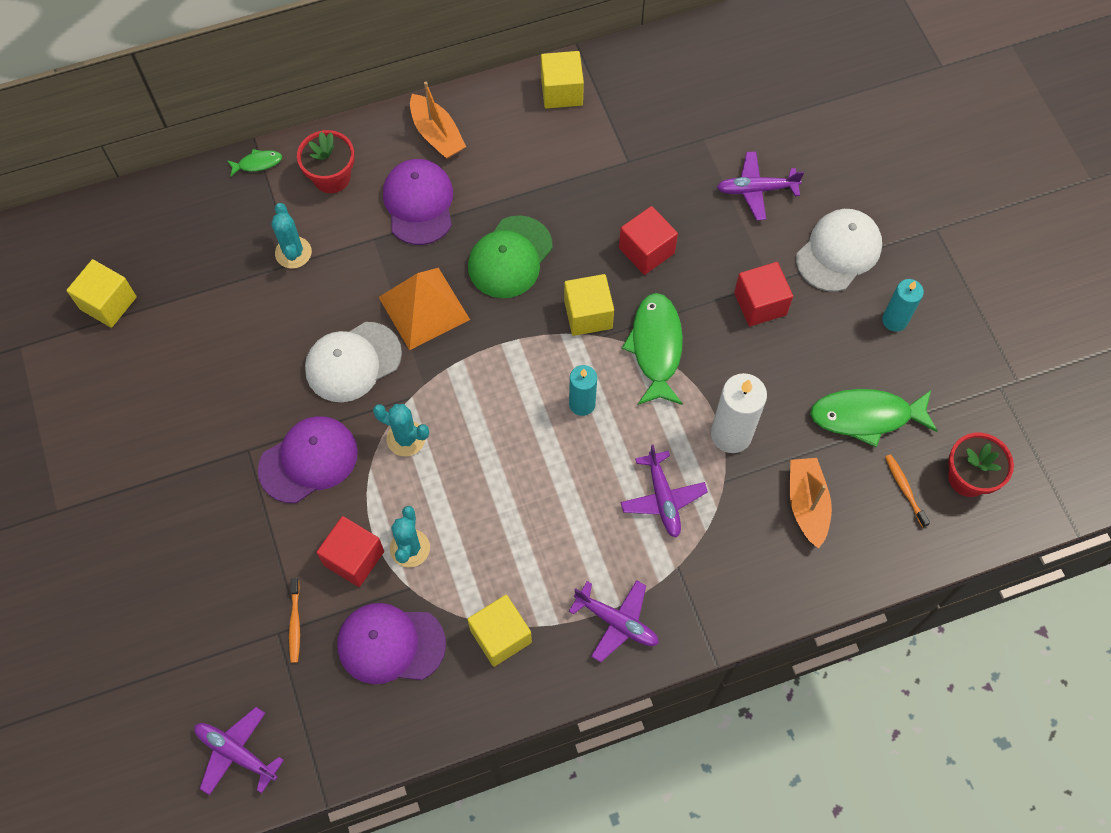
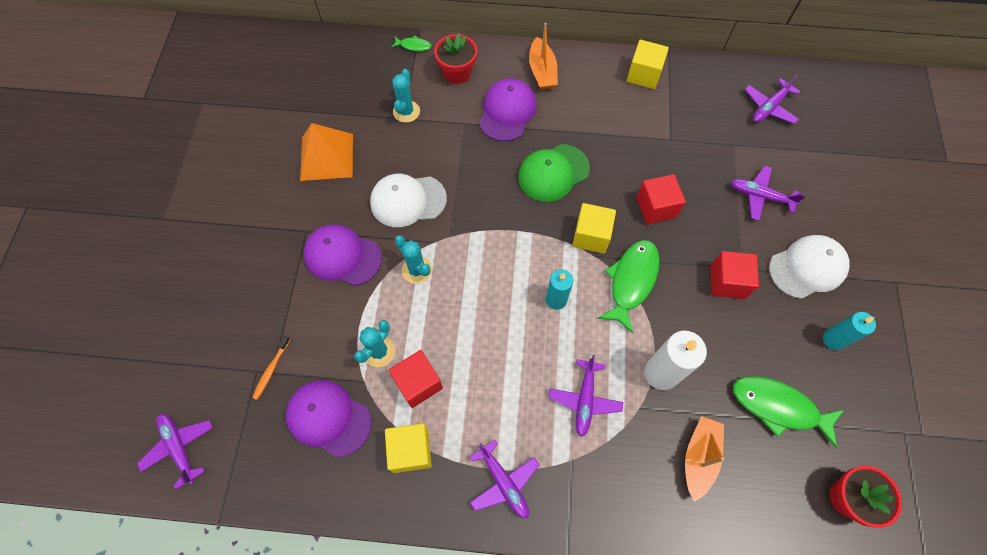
camera: 25 degrees right, 0 degrees up
yellow cube [67,259,137,328] -> none
purple cap [258,416,358,503] -> purple cap turned 150 degrees counterclockwise [303,224,382,286]
red cube [317,516,384,587] -> red cube moved to [389,350,443,408]
orange pyramid [379,268,470,350] -> orange pyramid moved to [300,123,353,181]
orange toothbrush [885,454,930,528] -> none
none -> purple plane [744,75,800,124]

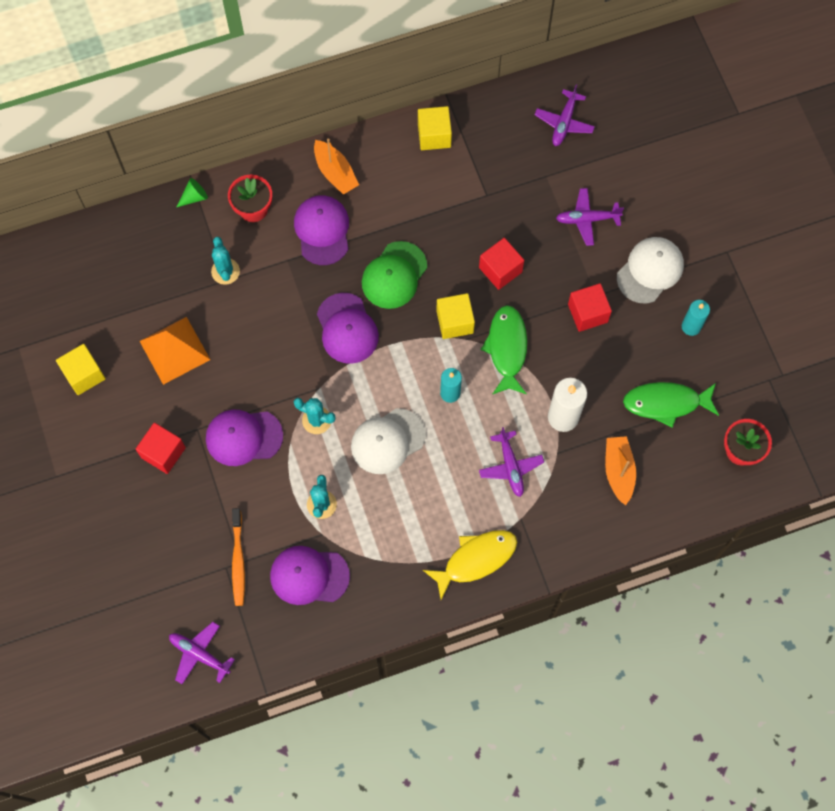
camera: 25 degrees left, 5 degrees up
orange toothbrush [252,336,290,400] -> orange toothbrush [232,508,245,606], size x1.56
white cap [370,174,447,227] -> white cap moved to [351,408,426,474]
yellow cube [385,423,432,473] -> yellow cube moved to [56,344,106,395]
red cube [389,350,443,408] -> red cube moved to [136,423,186,474]
green fish [391,36,432,51] -> green cone [177,178,208,207]
purple plane [470,440,539,519] -> yellow fish [423,530,517,600]
none -> purple cap [317,293,379,364]

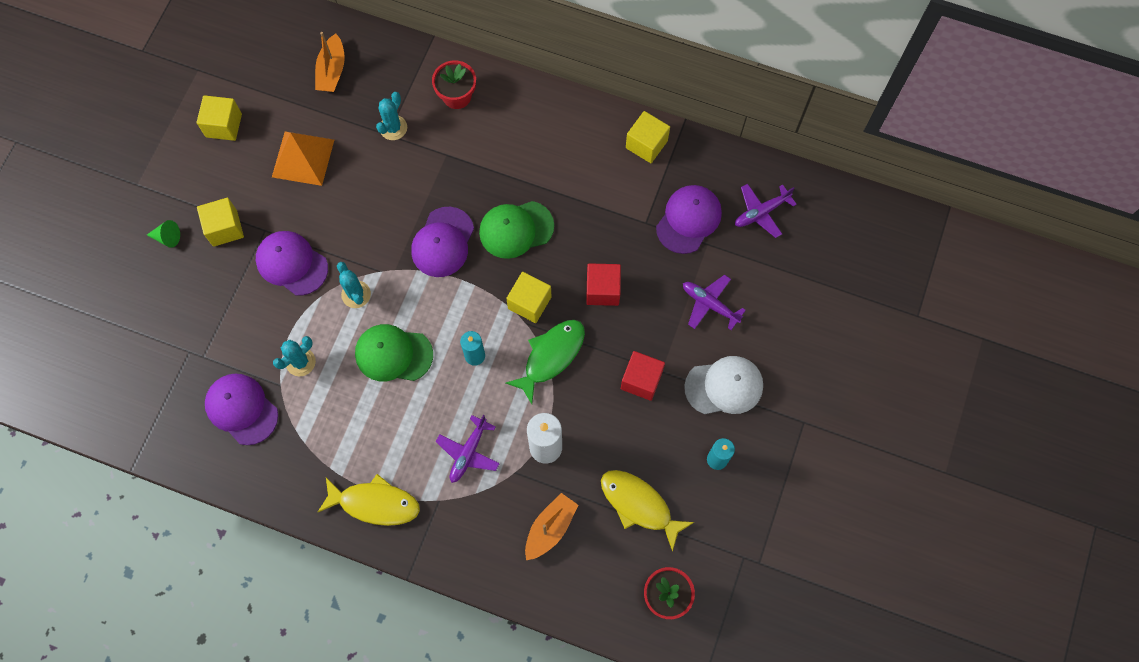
camera: 40 degrees right, 0 degrees up
red cube [136,423,186,474] -> yellow cube [197,198,244,247]
purple plane [169,622,235,684] -> none
green cone [177,178,208,207] -> green cone moved to [147,220,180,248]
orange toothbrush [232,508,245,606] -> none
purple cap [294,195,349,265] -> purple cap moved to [656,185,722,254]
orange boat [314,138,359,195] -> orange boat moved to [315,32,345,92]
white cap [351,408,426,474] -> green cap [355,324,433,381]
green fish [623,382,719,428] -> yellow fish [601,470,694,552]

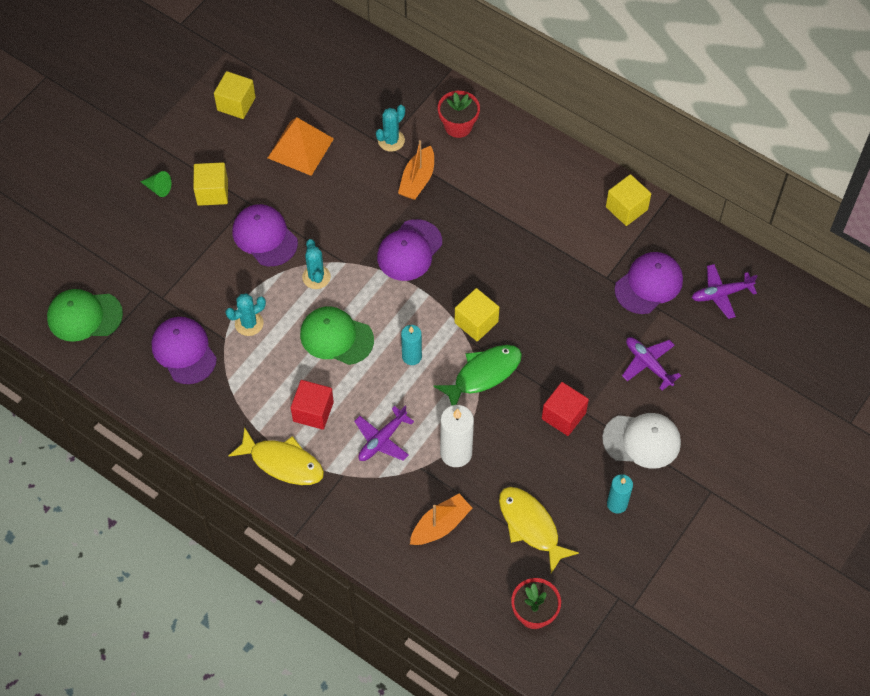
camera: 15 degrees right, 10 degrees down
orange boat [315,32,345,92] -> orange boat moved to [398,140,434,200]
green cap [479,201,554,259] -> green cap moved to [47,289,123,342]
red cube [586,263,621,306] -> red cube moved to [291,380,334,430]

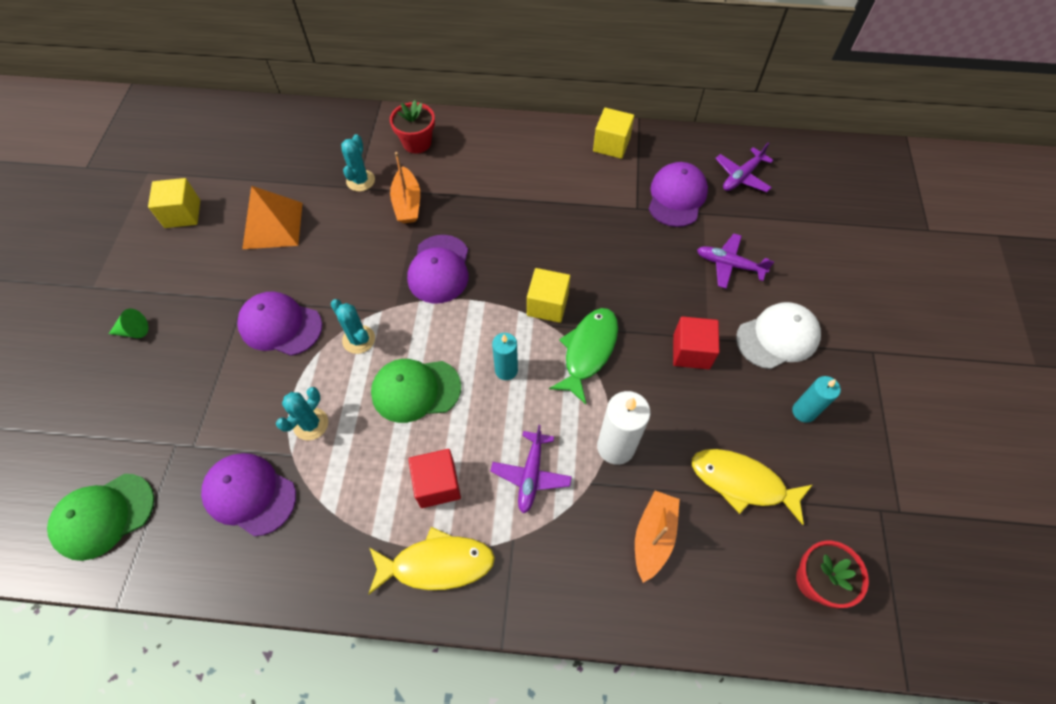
camera: 30 degrees left, 0 degrees up
yellow cube [193,162,228,206] -> none

